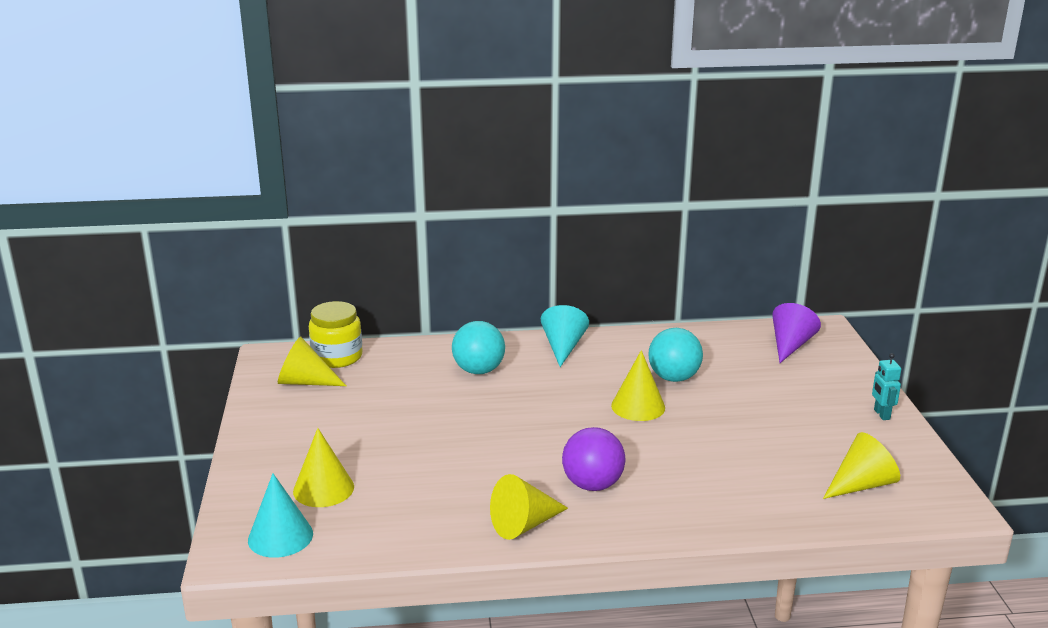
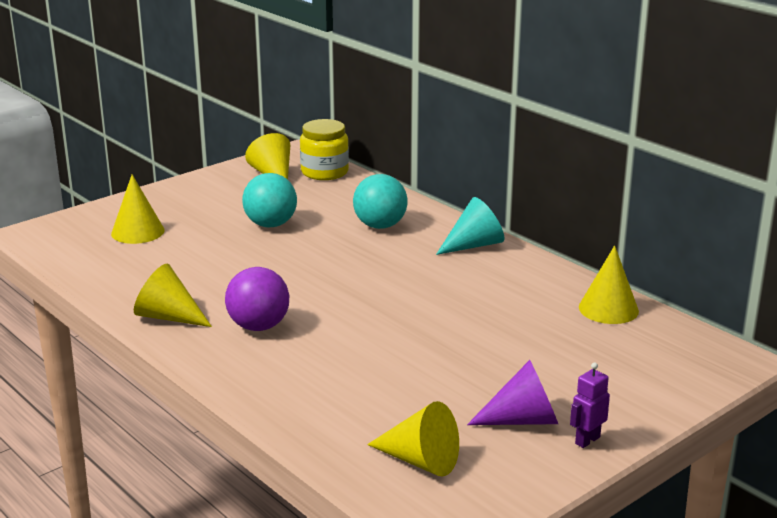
camera: 55 degrees right, 0 degrees up
turquoise cone [248,473,313,558] -> none
yellow cone [611,350,665,421] -> yellow cone moved to [579,245,639,324]
turquoise ball [648,328,703,382] -> turquoise ball moved to [242,173,297,227]
purple cone [773,303,821,363] -> purple cone moved to [467,360,558,425]
turquoise robot [872,353,901,420] -> purple robot [570,362,610,448]

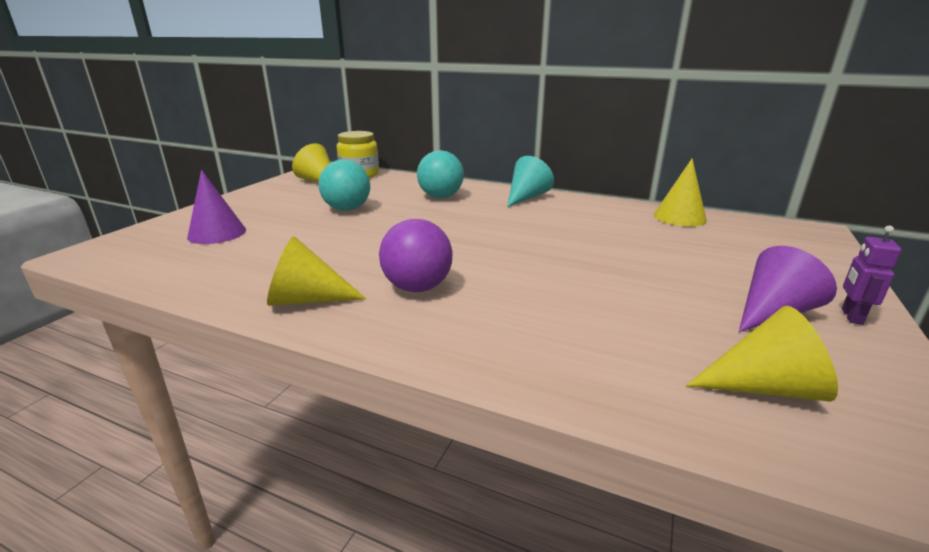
camera: 25 degrees left, 0 degrees up
yellow cone [111,175,165,244] -> purple cone [187,170,246,244]

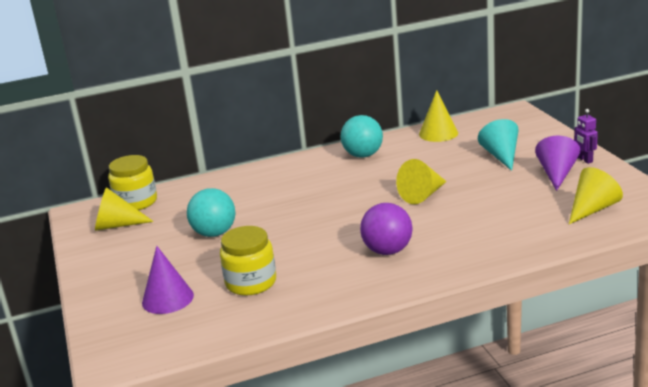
camera: 40 degrees left, 0 degrees up
yellow cone [267,236,366,306] -> yellow cone moved to [396,159,447,204]
turquoise ball [417,150,464,198] -> turquoise ball moved to [340,115,383,158]
turquoise cone [507,156,554,207] -> turquoise cone moved to [478,119,519,171]
none -> yellow jar [220,226,276,296]

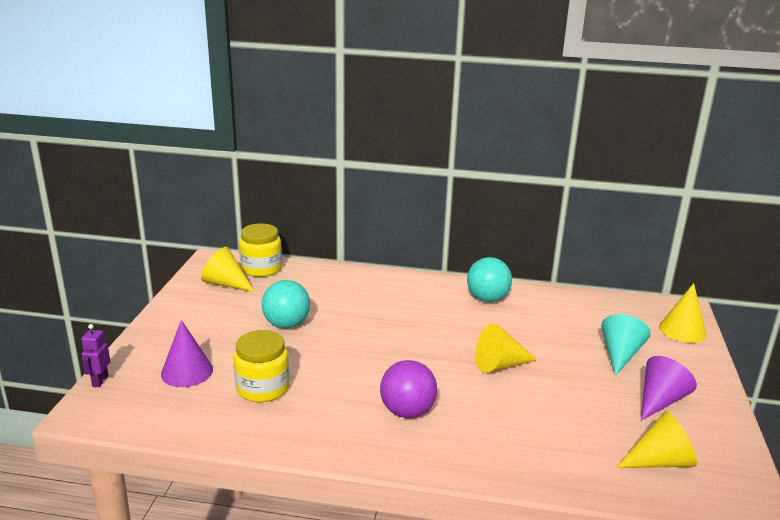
camera: 25 degrees right, 0 degrees up
yellow cone [419,90,458,142] -> yellow cone moved to [659,283,707,343]
purple robot [574,109,598,164] -> purple robot moved to [81,324,110,387]

